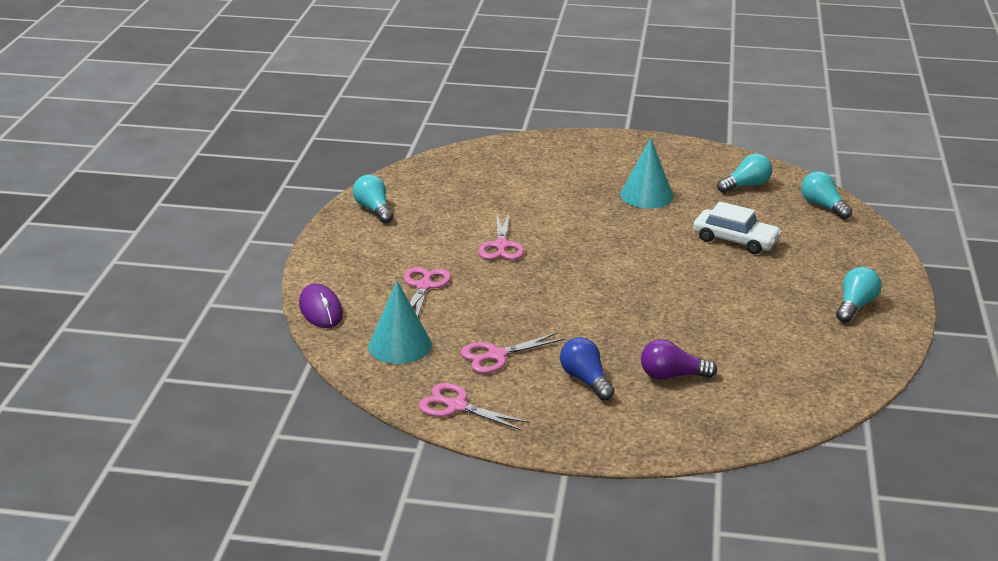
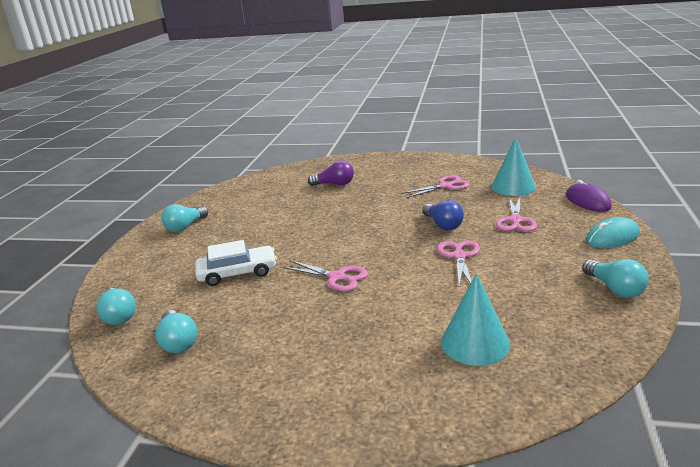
camera: 175 degrees left, 5 degrees down
pink scissors [419,383,529,431] -> pink scissors moved to [283,260,368,291]
blue light bulb [560,337,614,401] -> blue light bulb moved to [422,200,464,230]
turquoise cone [620,138,674,208] -> turquoise cone moved to [441,273,510,366]
white car [693,202,782,254] -> white car turned 135 degrees clockwise [195,240,277,286]
turquoise light bulb [717,153,772,193] -> turquoise light bulb turned 90 degrees counterclockwise [156,310,197,353]
none -> turquoise mouse [586,217,640,248]

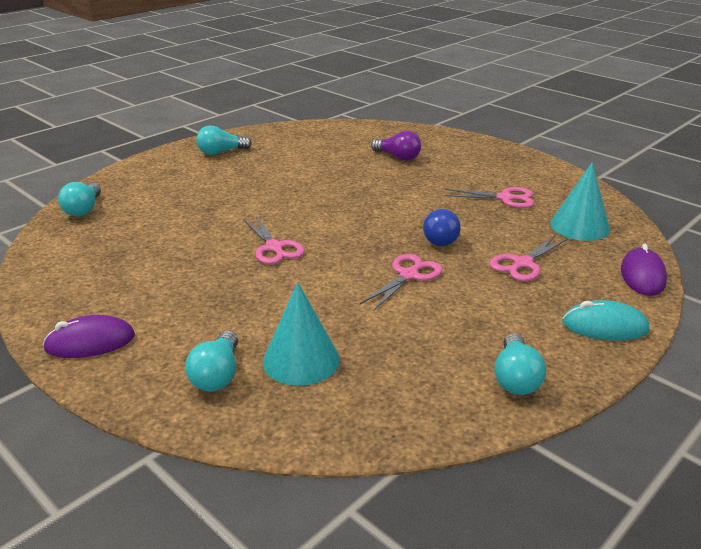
camera: 30 degrees right, 5 degrees up
turquoise light bulb [156,310,197,353] -> turquoise light bulb moved to [185,330,238,392]
white car [195,240,277,286] -> none
none -> purple mouse [43,315,135,358]

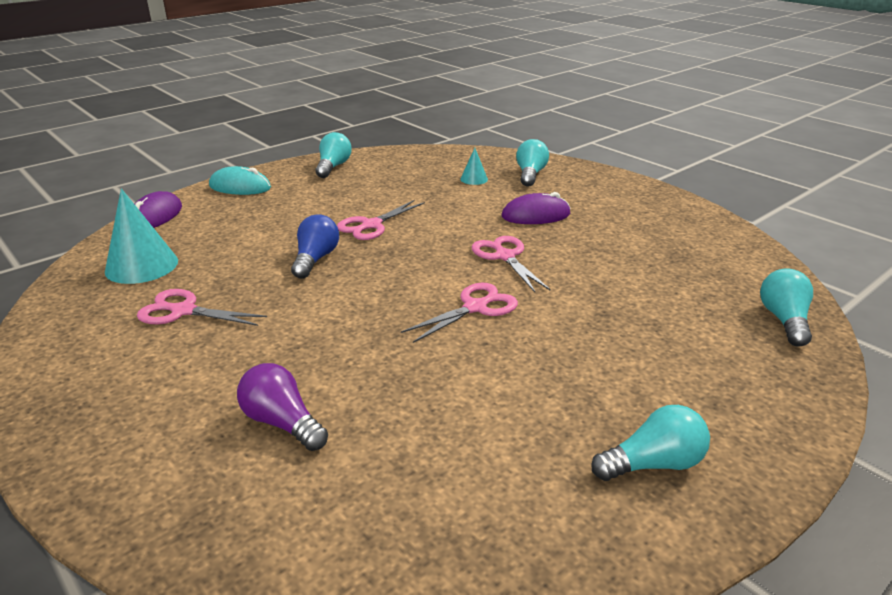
camera: 175 degrees left, 0 degrees up
purple mouse [43,315,135,358] -> purple mouse moved to [502,192,571,224]
turquoise cone [263,282,340,386] -> turquoise cone [460,148,488,185], size x0.51
pink scissors [490,235,568,281] -> pink scissors moved to [401,283,518,343]

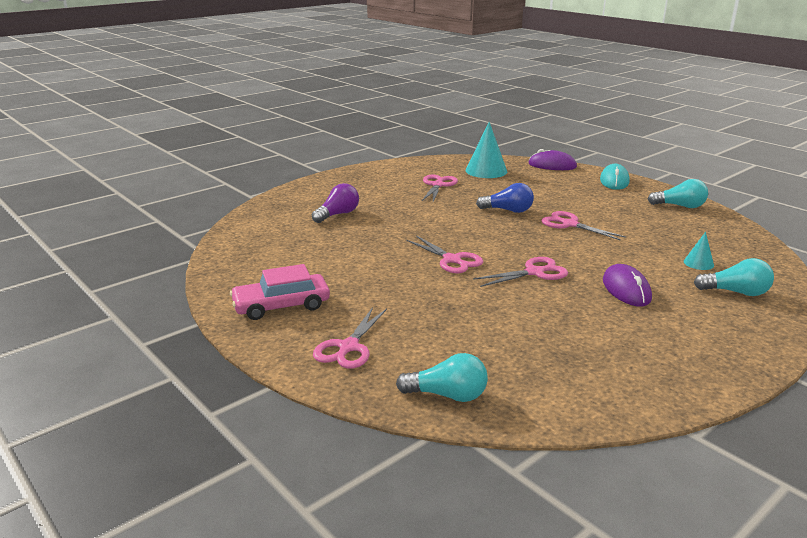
camera: 90 degrees right, 5 degrees down
turquoise light bulb [591,405,710,481] -> pink car [230,264,330,320]
none -> pink scissors [313,307,387,369]

